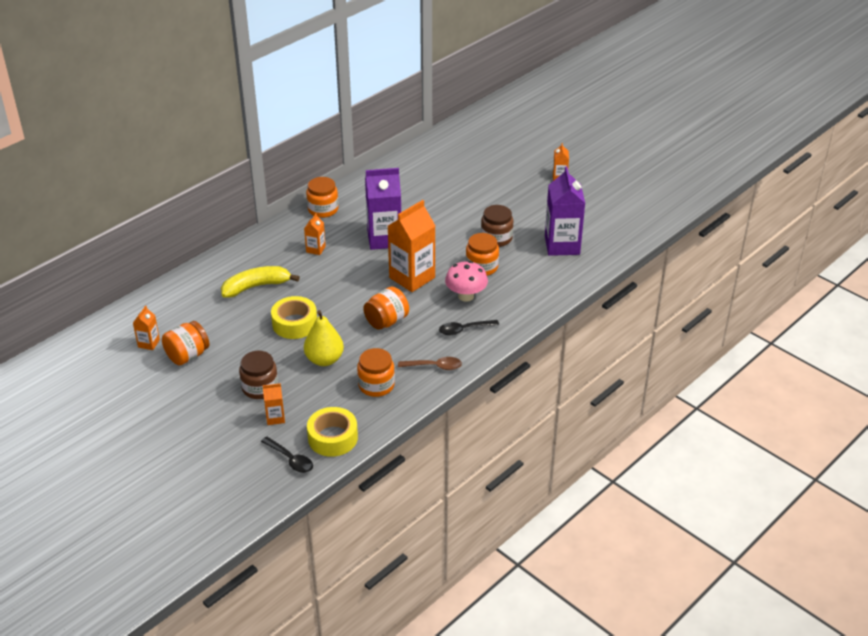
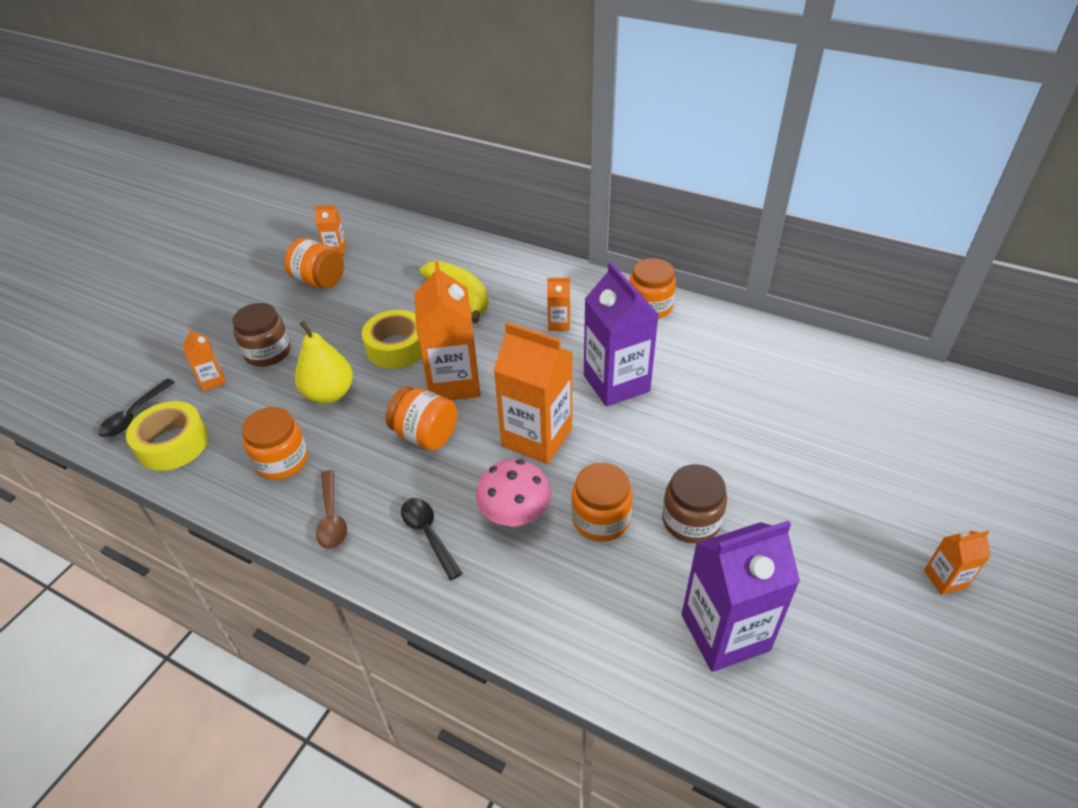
camera: 75 degrees right, 5 degrees up
none -> orange carton [414,261,480,400]

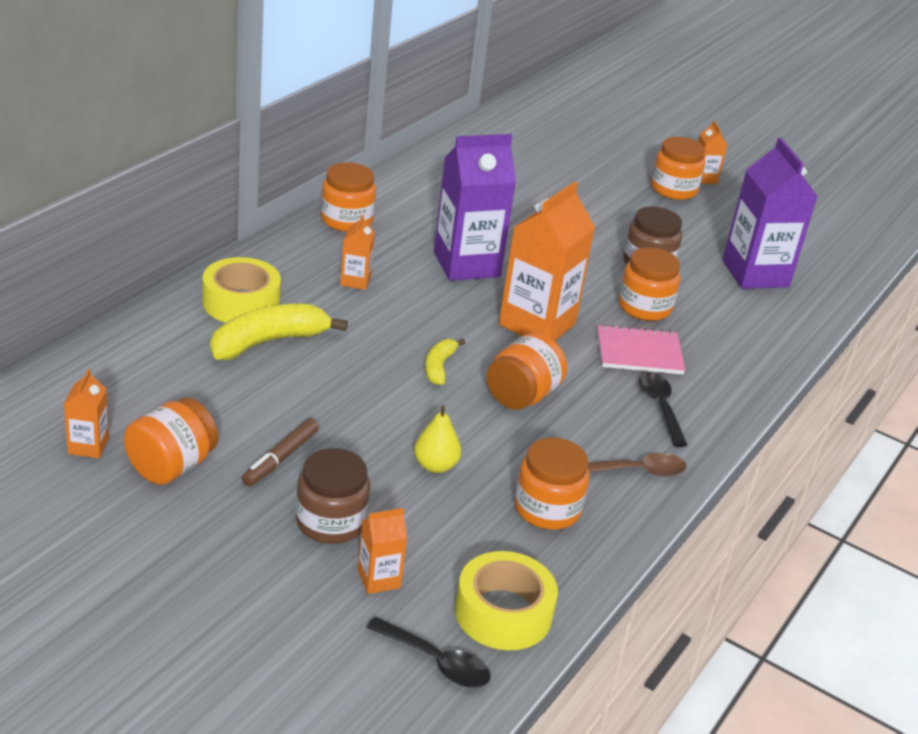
camera: 90 degrees left, 10 degrees down
yellow pear [295,321,353,404] -> yellow pear [414,405,461,473], size x0.63
yellow tape [362,310,422,369] -> yellow tape moved to [203,257,281,323]
black spoon [401,498,463,580] -> black spoon turned 105 degrees clockwise [639,372,687,447]
orange carton [414,261,480,400] -> yellow banana [425,339,466,385]
pink mushroom [476,459,551,528] -> pink notebook [597,324,685,374]
none -> brown marker [242,418,319,487]
none -> orange jar [651,137,705,200]

